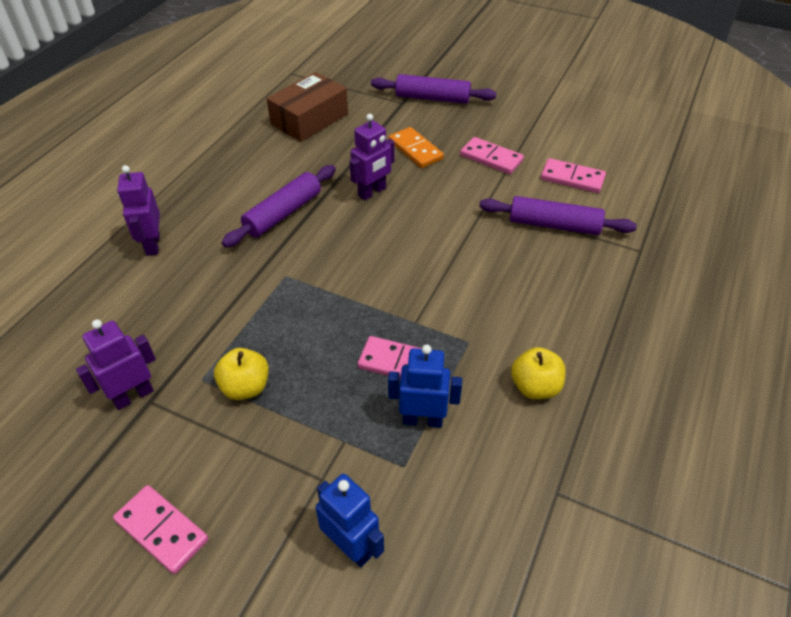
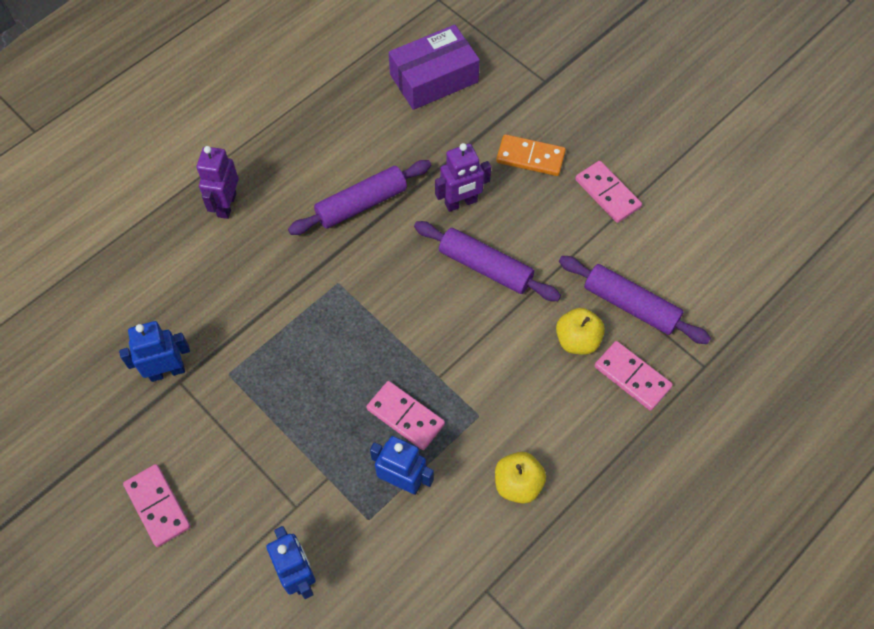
camera: 20 degrees right, 15 degrees up
purple robot [76,319,156,410] -> blue robot [119,321,190,382]
yellow apple [214,348,269,400] -> yellow apple moved to [556,308,605,355]
brown box [267,72,348,142] -> purple box [389,25,480,110]
purple rolling pin [371,74,497,104] -> purple rolling pin moved to [414,221,561,301]
orange domino [389,127,444,168] -> orange domino turned 60 degrees counterclockwise [496,134,566,176]
pink domino [541,158,606,193] -> pink domino moved to [594,341,673,411]

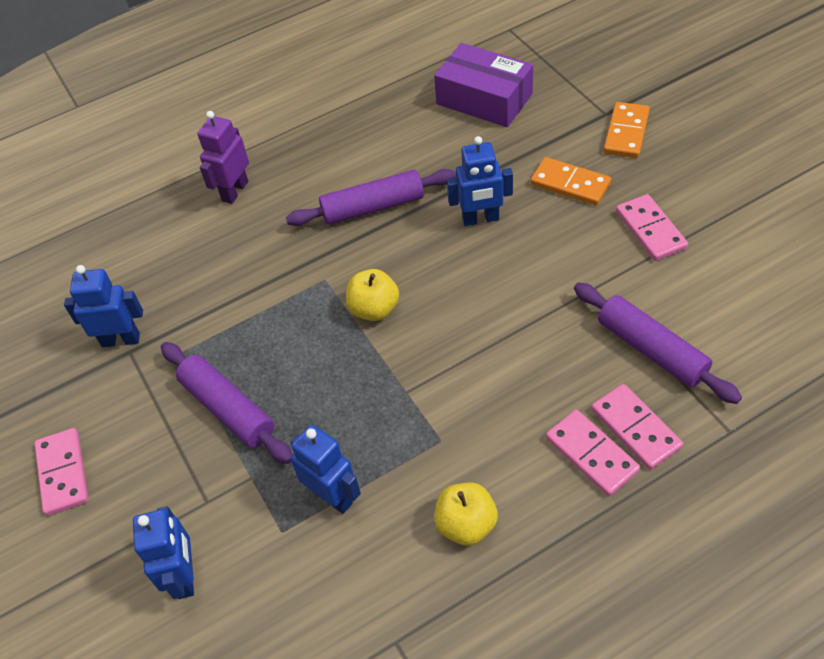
camera: 20 degrees right, 10 degrees down
pink domino [366,381,445,450] -> pink domino moved to [546,410,640,496]
purple box [389,25,480,110] -> purple box turned 45 degrees clockwise [434,43,533,127]
purple rolling pin [414,221,561,301] -> purple rolling pin moved to [161,342,292,464]
purple robot [435,143,491,212] -> blue robot [447,136,513,226]
yellow apple [556,308,605,355] -> yellow apple moved to [346,269,399,321]
none -> orange domino [604,102,650,158]

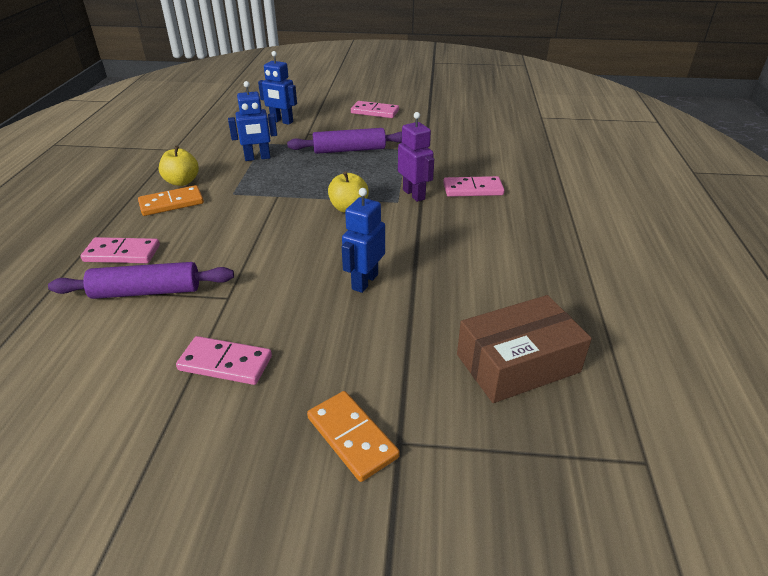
camera: 120 degrees right, 15 degrees down
blue robot [64,265,143,347] -> none
purple robot [197,111,249,204] -> purple robot moved to [398,112,434,202]
purple rolling pin [286,169,456,226] -> none
purple box [434,43,533,127] -> brown box [457,295,592,403]
orange domino [530,157,611,206] -> orange domino moved to [138,185,204,216]
pink domino [546,410,640,496] -> pink domino moved to [443,176,504,197]

